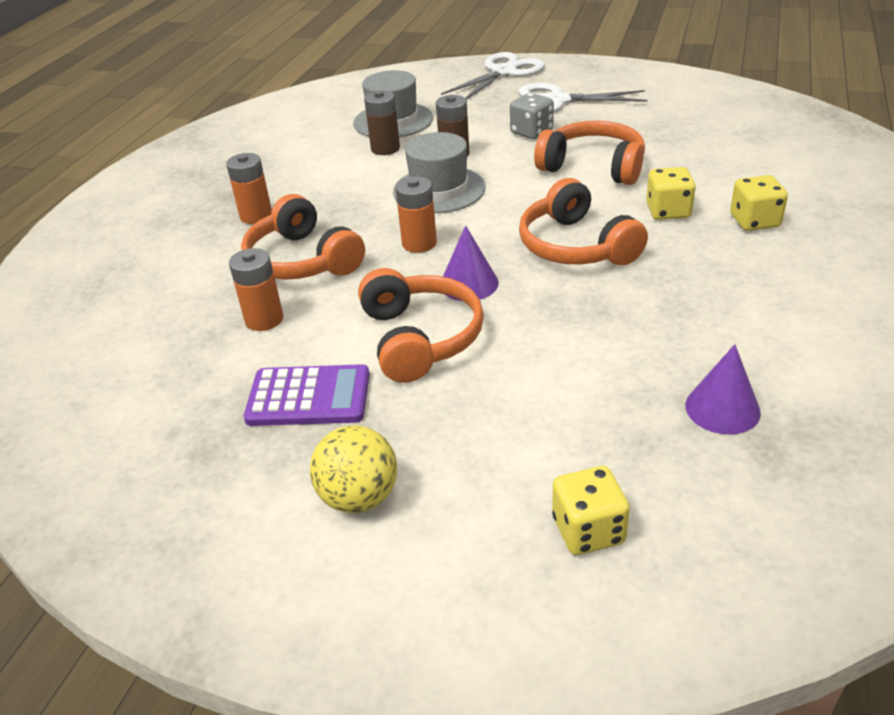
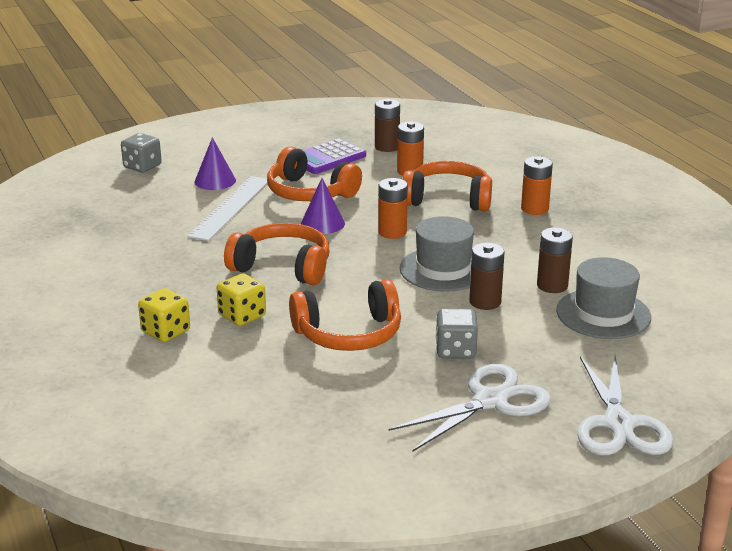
camera: 135 degrees right, 10 degrees down
yellow ball [310,425,397,513] -> none
yellow dice [552,466,630,555] -> grey dice [121,133,162,173]
purple cone [685,344,761,435] -> purple cone moved to [195,137,236,190]
none -> white ruler [187,176,267,241]
none -> brown battery [375,99,400,152]

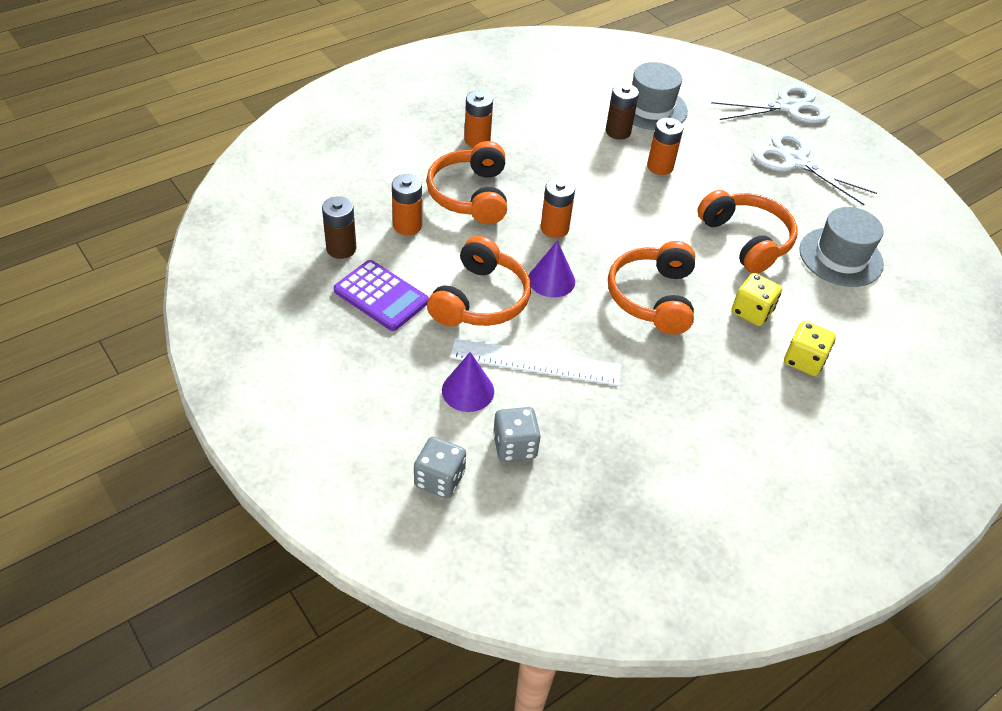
camera: 105 degrees left, 20 degrees up
grey hat [400,216,474,292] -> grey hat moved to [799,207,884,287]
grey dice [436,308,478,359] -> grey dice moved to [493,407,541,462]
brown battery [469,243,505,310] -> orange battery [647,118,683,175]

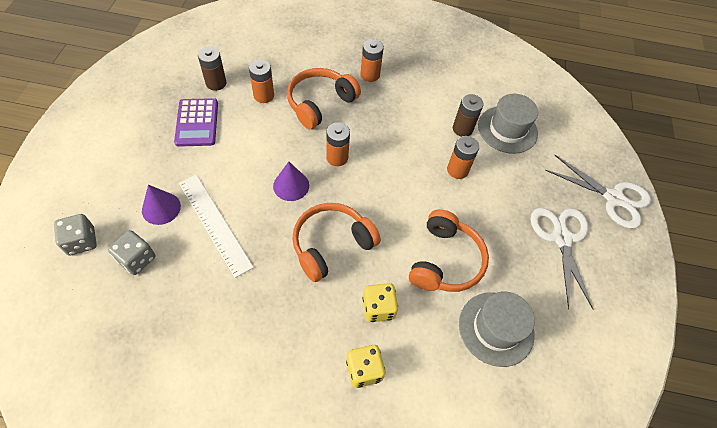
camera: 45 degrees right, 10 degrees up
orange headphones [427,236,531,327] -> none

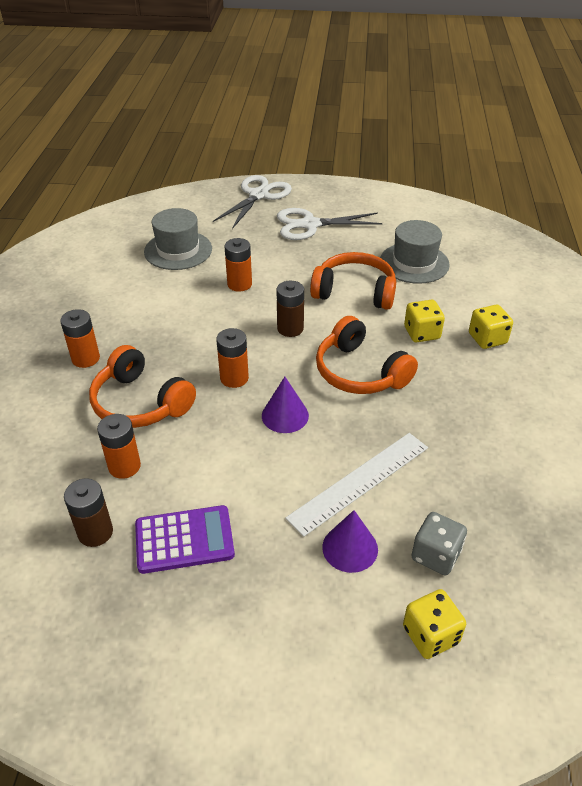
camera: 90 degrees left, 15 degrees down
grey dice [54,214,97,255] -> yellow dice [403,589,466,659]
brown battery [453,94,484,137] -> brown battery moved to [277,281,304,337]

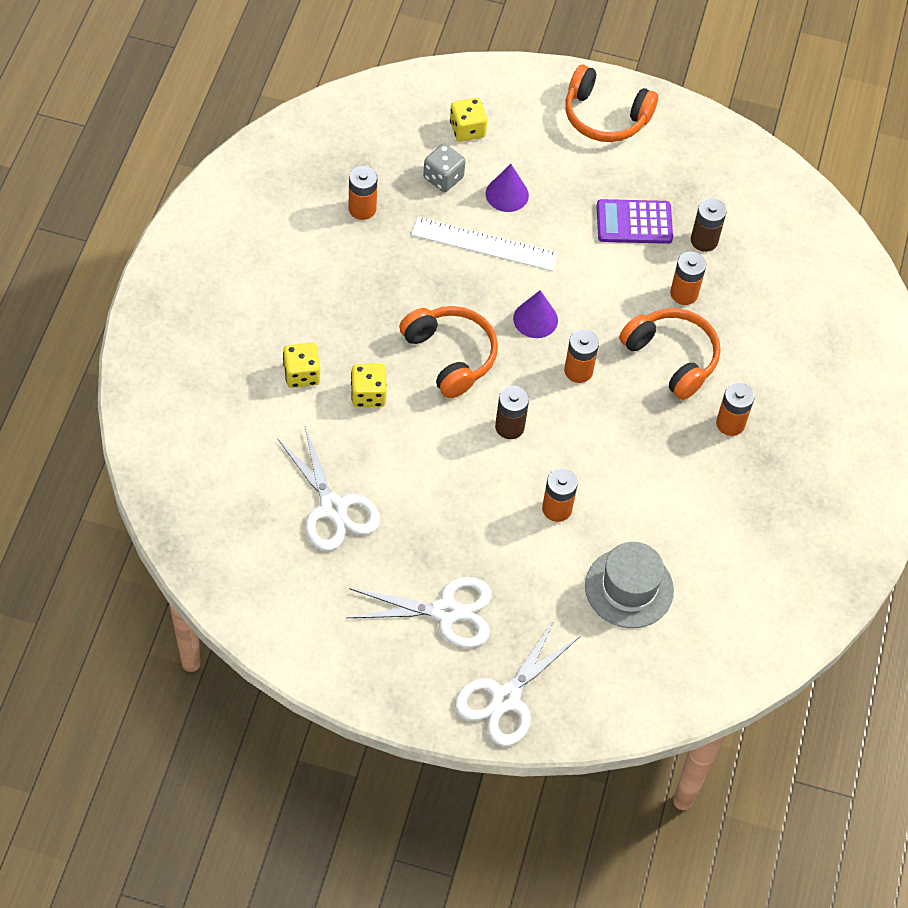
camera: 175 degrees left, 15 degrees up
white ruler [285,433,428,537] -> white ruler turned 45 degrees clockwise [411,217,558,271]
orange headphones [310,252,396,310] -> orange headphones moved to [565,65,658,142]
grey hat [380,220,450,284] -> white scissors [277,427,380,551]
none -> orange battery [349,166,377,220]

